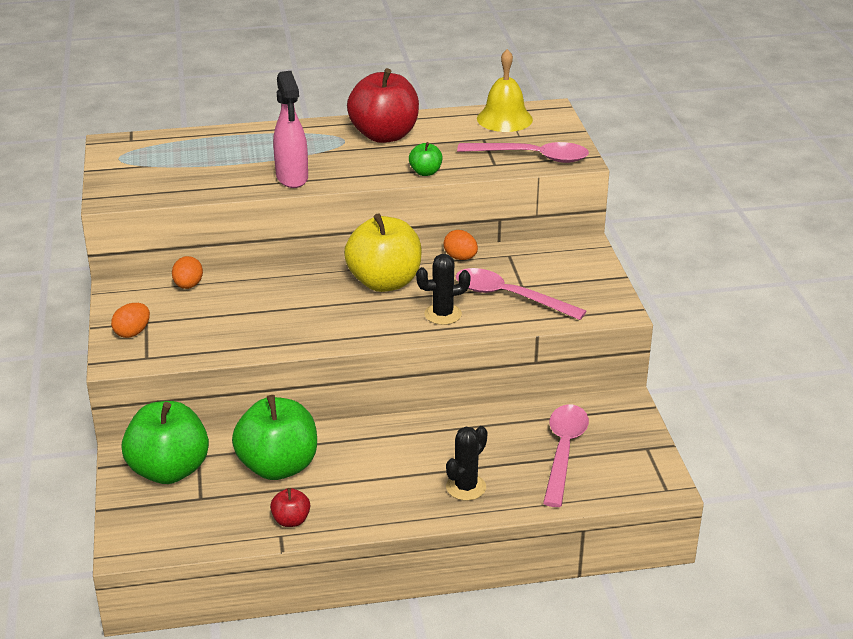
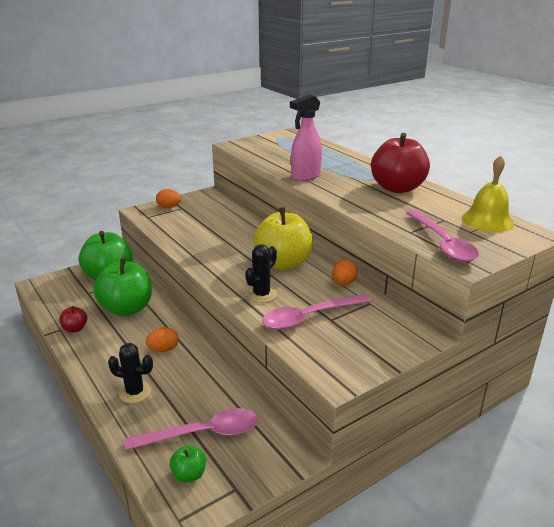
camera: 65 degrees right, 5 degrees down
orange egg [172,256,203,289] -> orange egg moved to [146,327,179,352]
green apple [409,142,443,176] -> green apple moved to [170,445,206,482]
black cactus [416,254,471,325] -> black cactus turned 75 degrees clockwise [245,244,277,303]
pink spoon [456,268,586,320] -> pink spoon turned 120 degrees counterclockwise [262,294,372,330]

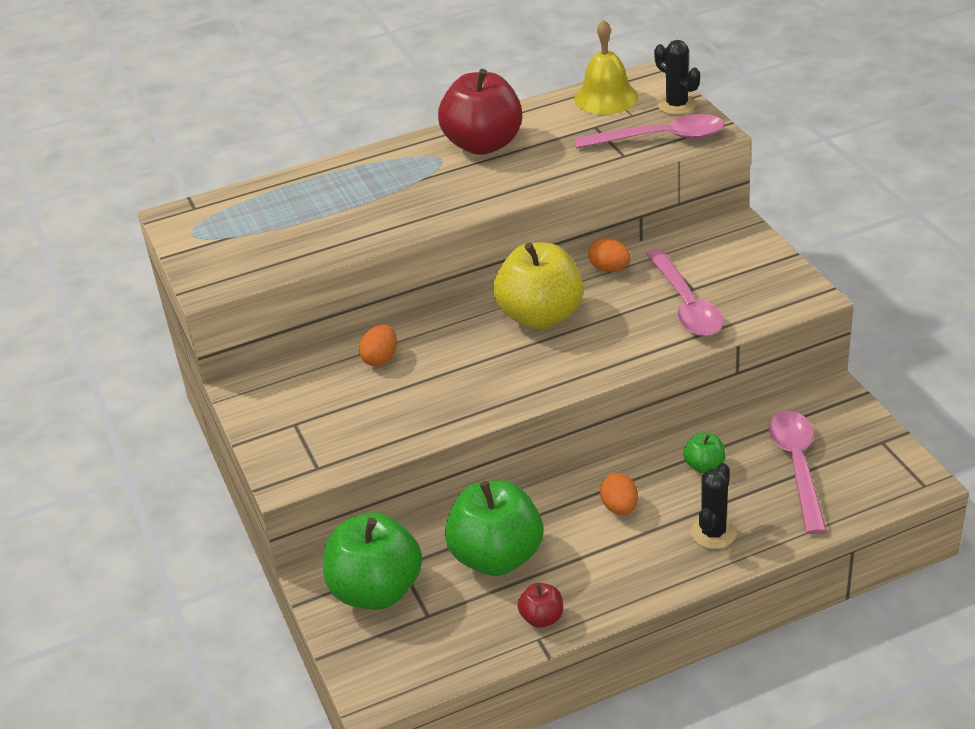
camera: 75 degrees left, 10 degrees up
orange egg [156,189,181,208] -> orange egg moved to [359,325,397,366]
green apple [170,445,206,482] -> green apple moved to [683,433,725,473]
black cactus [245,244,277,303] -> black cactus moved to [654,40,700,115]
pink spray bottle [290,94,322,181] -> none

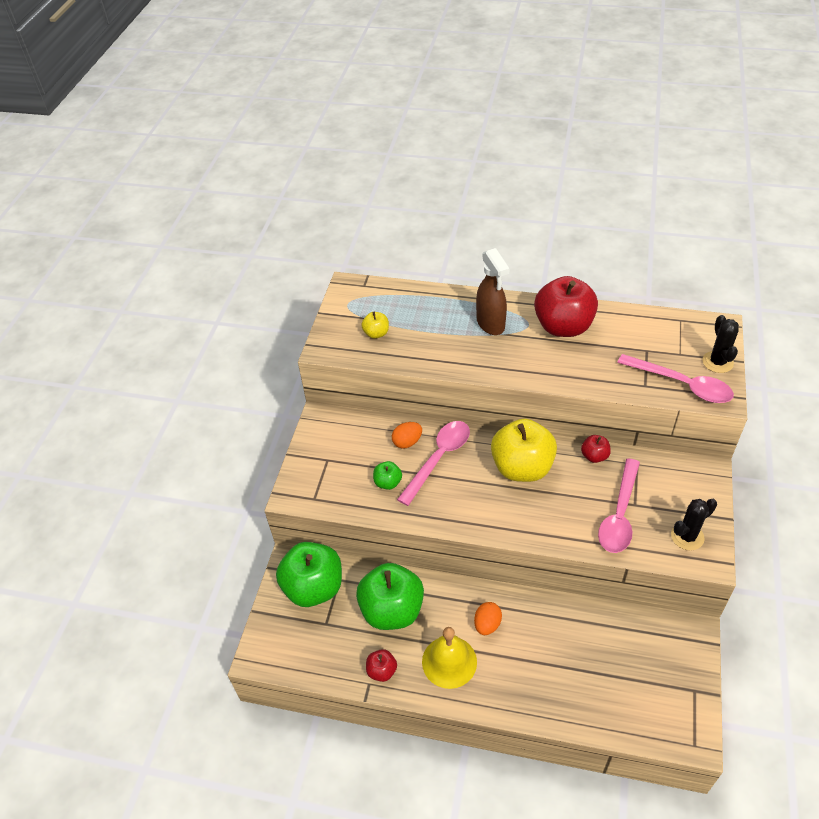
camera: 35 degrees right, 10 degrees up
yellow bell [574,19,638,115] -> yellow bell moved to [422,627,477,689]
orange egg [588,238,631,272] -> red apple [581,435,611,463]
green apple [683,433,725,473] -> green apple moved to [373,461,402,490]
black cactus [691,463,737,549] -> black cactus moved to [671,499,717,551]
pink spoon [769,411,827,534] -> pink spoon moved to [397,421,470,506]
none -> yellow apple [361,312,389,339]
none -> brown spray bottle [476,248,510,335]

